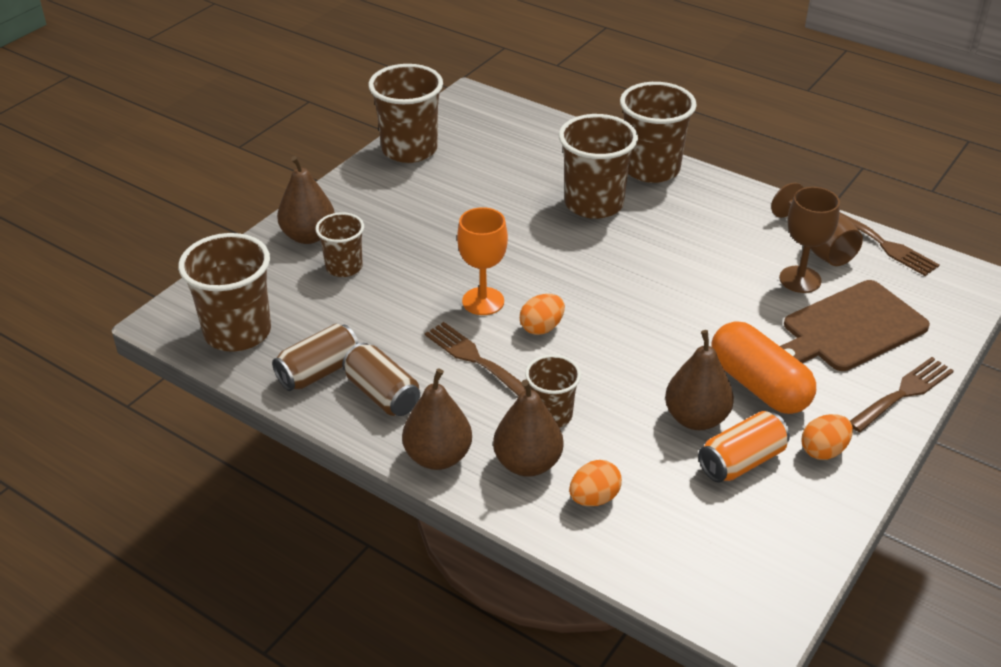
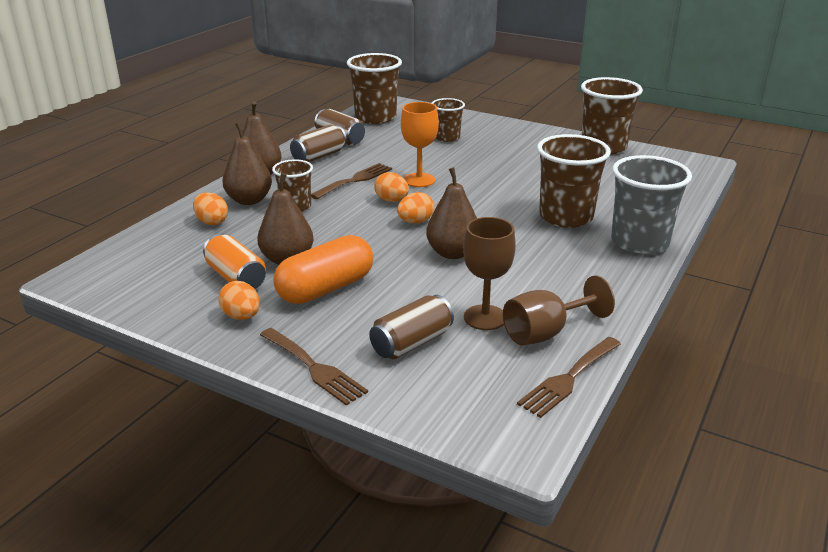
camera: 85 degrees right, 10 degrees down
brown pear [277,156,335,244] -> brown pear moved to [426,167,477,259]
brown cup [620,82,697,183] -> grey cup [611,155,692,255]
brown cutting board [780,280,930,371] -> brown can [369,295,454,359]
none -> orange egg [397,192,434,223]

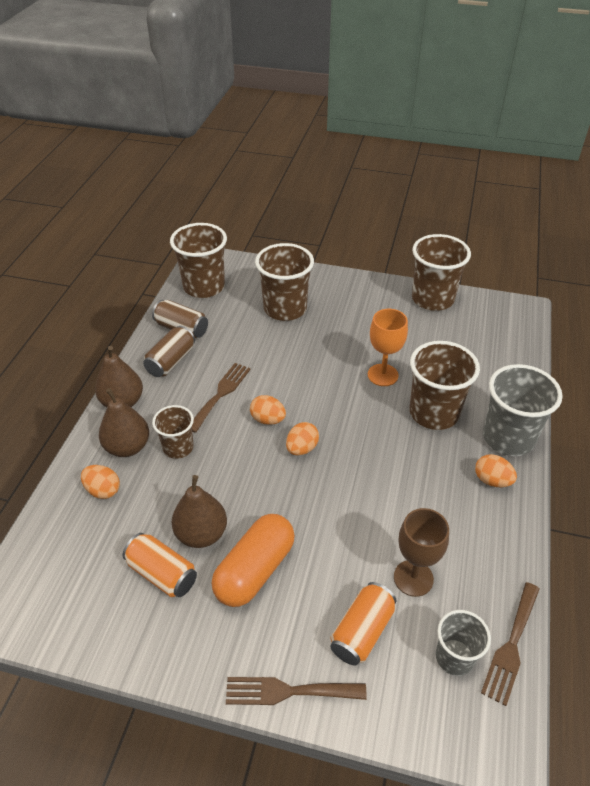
camera: 15 degrees left, 15 degrees up
orange egg [218,281,260,320] -> orange egg moved to [475,454,517,487]
brown fork [260,328,368,406] -> brown fork turned 150 degrees clockwise [226,677,367,705]
brown can [369,295,454,359] -> orange can [330,582,396,666]
orange goblet [401,102,439,187] -> orange goblet moved to [368,309,408,386]
brown pear [426,167,477,259] -> none
brown cup [432,98,465,142] -> brown cup [255,243,314,321], size x1.71
brown goblet [503,275,615,345] -> none
none -> grey cup [436,610,491,676]

